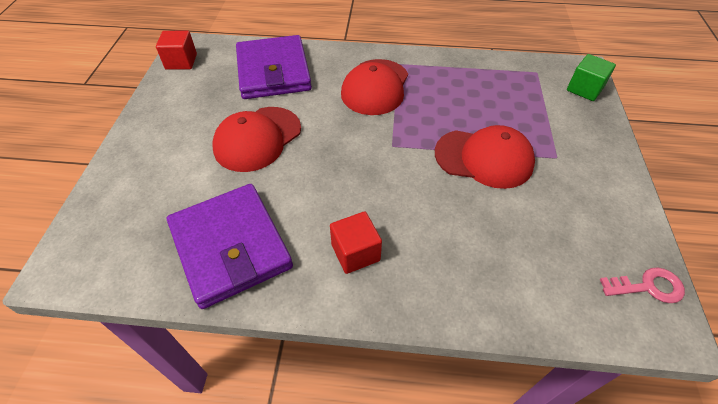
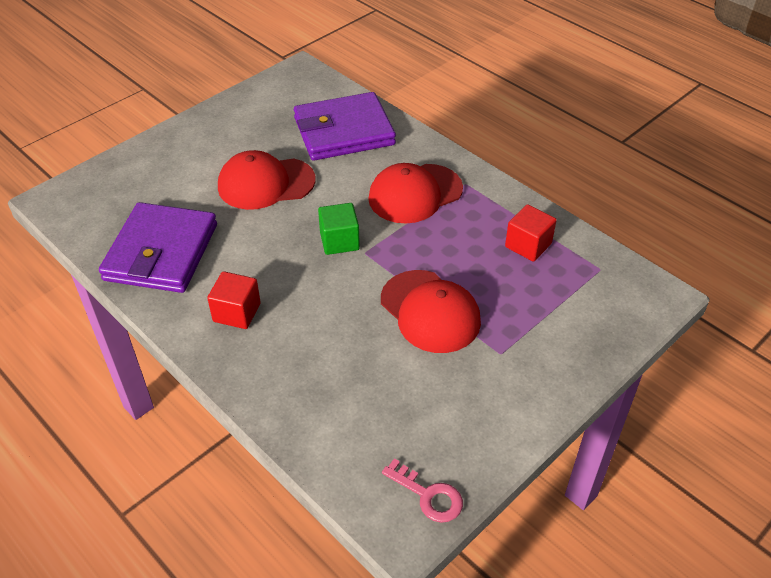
camera: 40 degrees right, 5 degrees down
red cube [156,31,197,70] -> red cube moved to [505,204,557,262]
purple wallet [236,35,312,99] -> purple wallet turned 45 degrees clockwise [294,92,396,161]
green cube [567,54,616,101] -> green cube moved to [318,203,360,255]

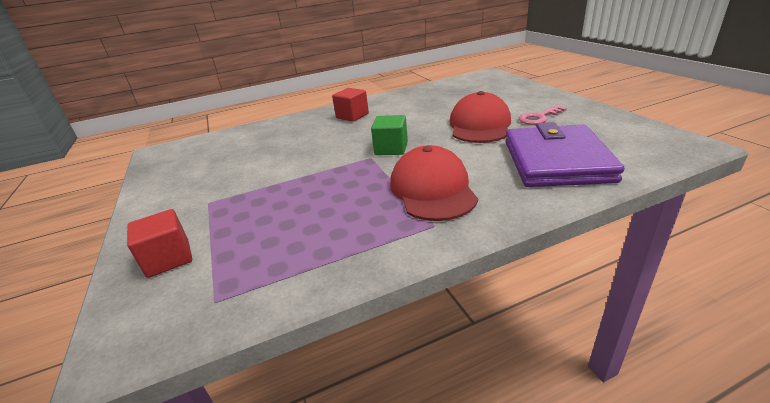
camera: 115 degrees right, 15 degrees down
purple wallet [99,202,217,293] -> none
red cap [381,270,481,353] -> none
pink key [382,458,463,523] -> pink key moved to [519,105,567,125]
red cube [505,204,557,262] -> red cube moved to [127,209,192,278]

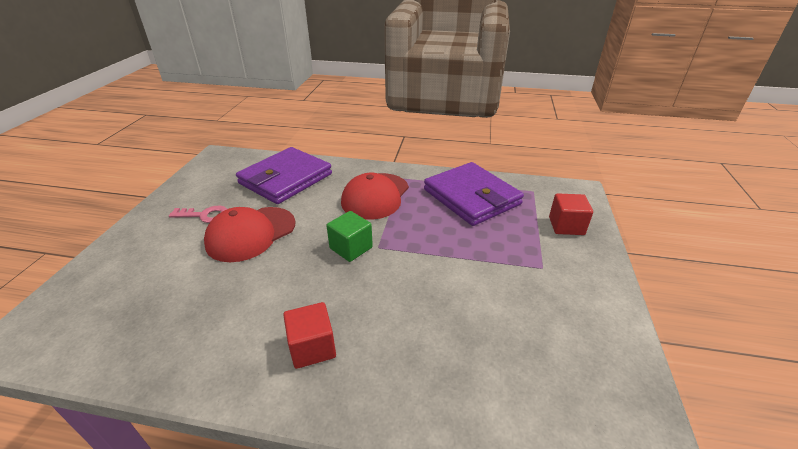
camera: 150 degrees left, 5 degrees up
none -> purple wallet [424,162,524,226]

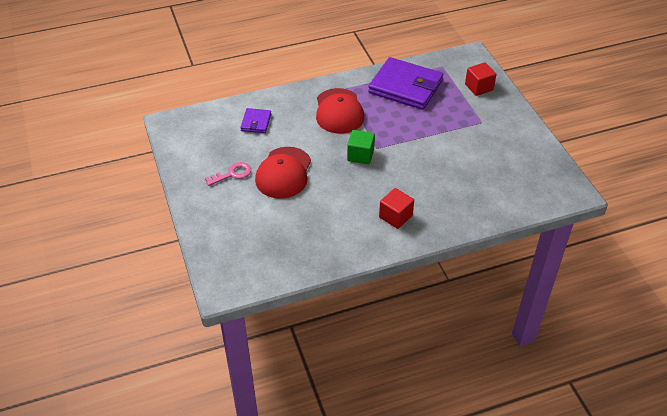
camera: 30 degrees left, 10 degrees up
purple wallet [236,147,332,204] -> purple wallet [240,108,271,133], size x0.47

